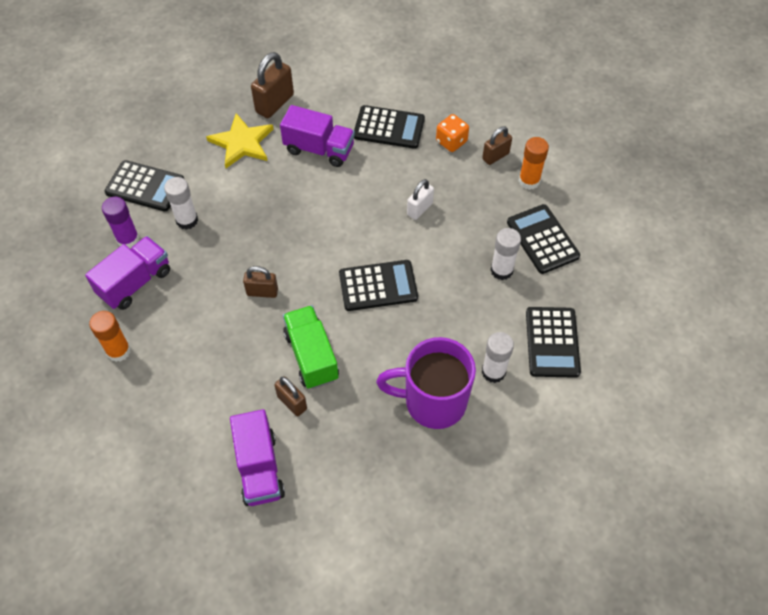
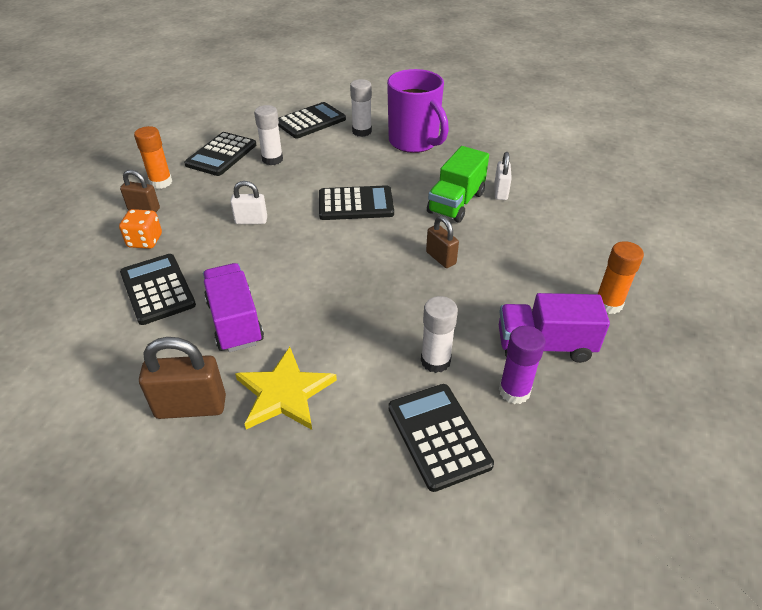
camera: 130 degrees left, 15 degrees down
purple truck [230,409,285,506] -> none
brown padlock [274,376,307,416] -> white padlock [494,152,512,200]
black calculator [339,260,418,311] -> black calculator turned 135 degrees clockwise [319,185,394,220]

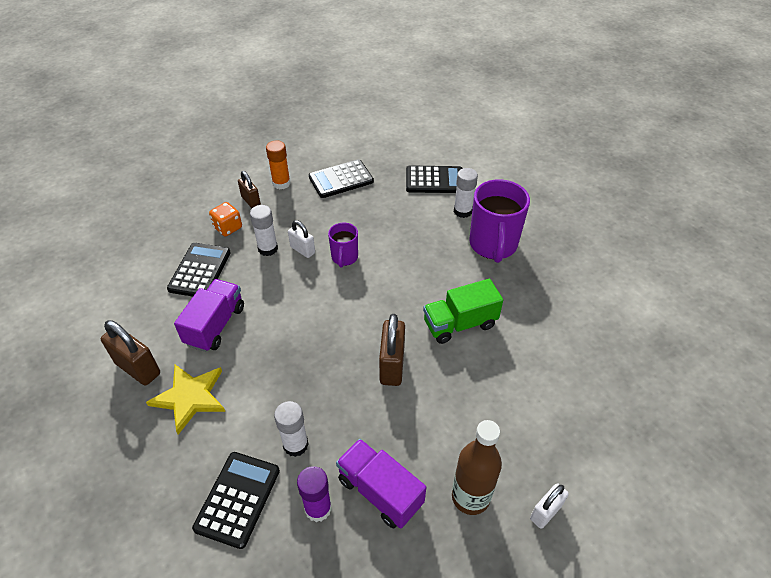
camera: 40 degrees right, 5 degrees up
white glue stick [254,105,283,165] -> white glue stick moved to [250,205,278,256]
black calculator [319,185,394,220] -> none
brown padlock [426,216,459,268] -> brown padlock [379,314,405,386], size x1.60
white padlock [494,152,512,200] -> white padlock moved to [530,483,569,529]
orange glue stick [597,241,644,314] -> brown bottle [452,420,502,515]
none -> purple mug [328,223,358,268]

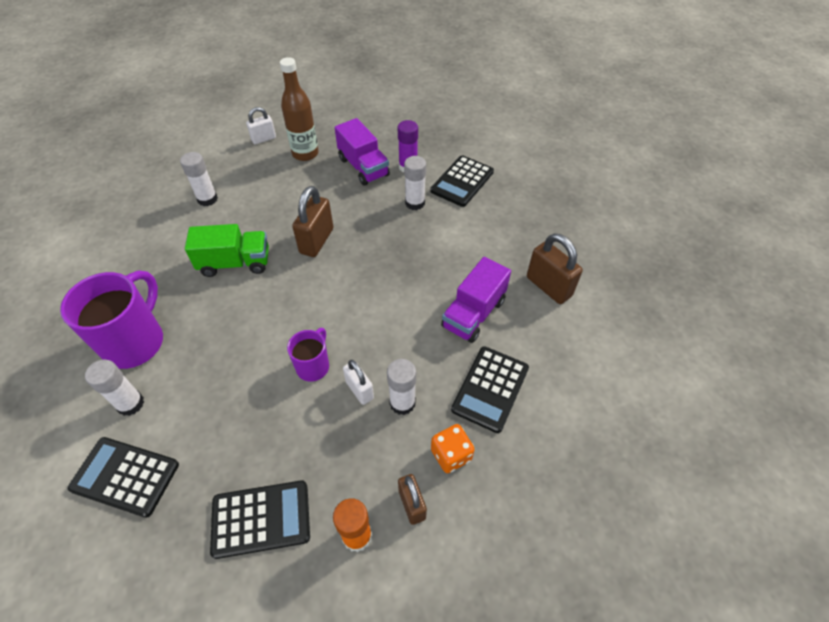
camera: 165 degrees left, 5 degrees up
yellow star [146,365,225,435] -> none
none -> white glue stick [180,152,218,206]

